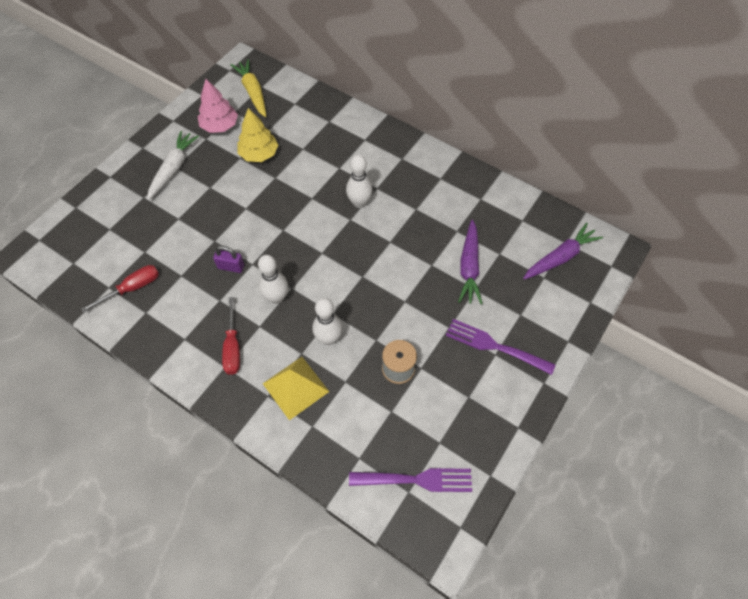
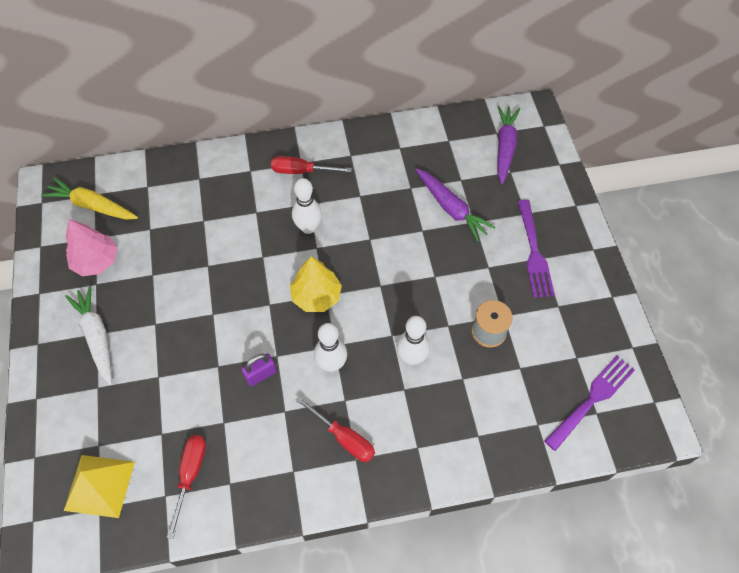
camera: 45 degrees left, 0 degrees up
yellow tree [237,108,278,162] -> yellow tree moved to [290,256,342,312]
yellow pyramid [262,357,329,420] -> yellow pyramid moved to [64,455,135,518]
purple fork [446,319,556,375] -> purple fork turned 75 degrees counterclockwise [517,200,555,298]
none -> red screwdriver [271,156,352,174]

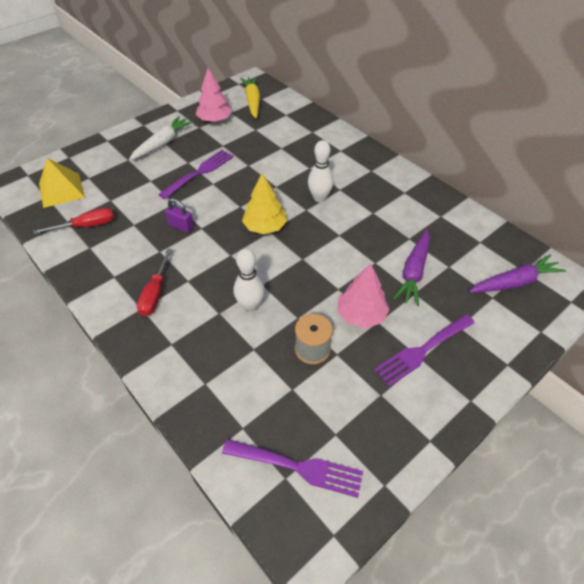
camera: 60 degrees right, 10 degrees down
red screwdriver [271,156,352,174] -> none
white bowling pin [314,323,347,372] -> none
none -> purple fork [158,150,234,199]
none -> pink tree [337,263,390,328]

